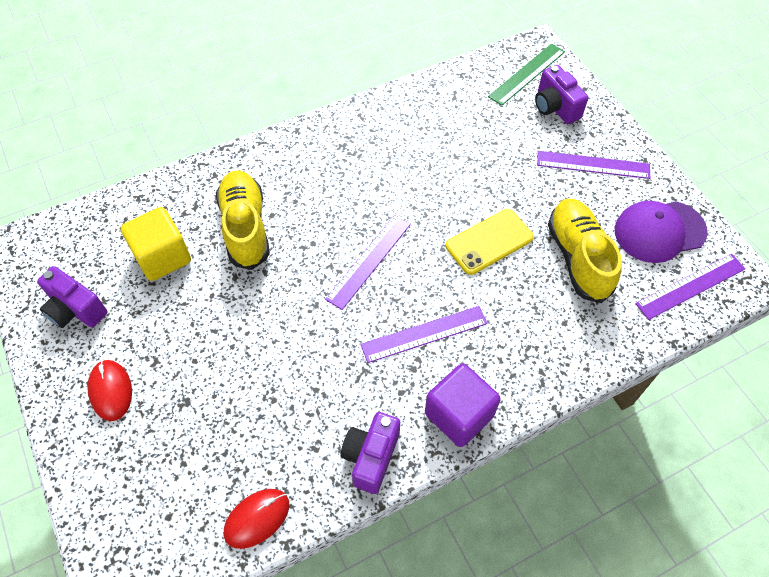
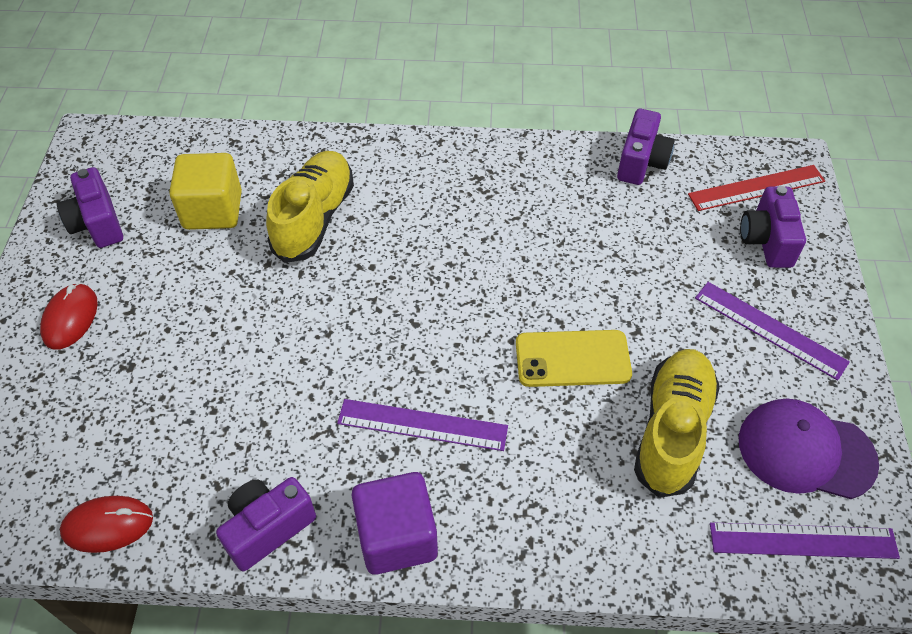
camera: 30 degrees right, 5 degrees down
purple ruler [325,215,411,310] -> none
green ruler [488,44,565,106] -> red ruler [688,165,825,211]
none -> purple camera [617,109,675,185]

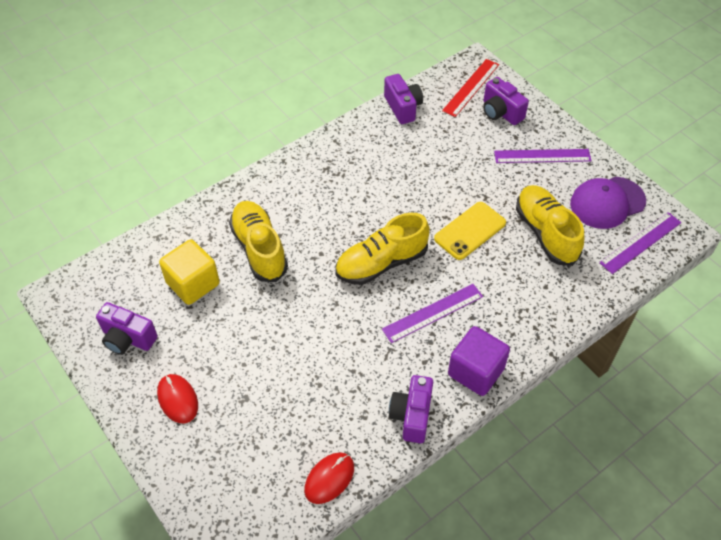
camera: 40 degrees left, 0 degrees up
none -> yellow shoe [335,213,430,285]

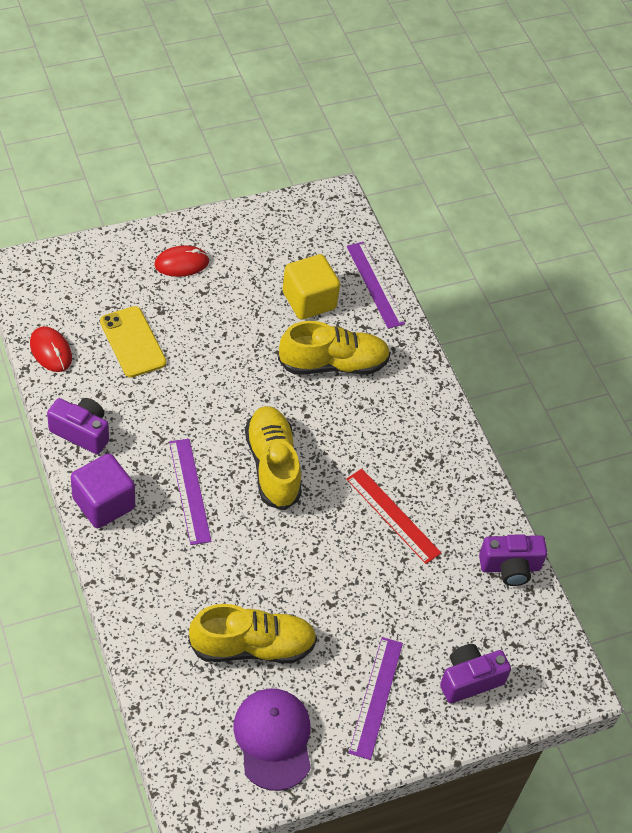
camera: 100 degrees right, 0 degrees up
purple camera [96,302,158,355] -> none
yellow phone [434,202,506,260] -> yellow phone moved to [100,306,166,378]
red ruler [442,59,499,117] -> red ruler moved to [346,469,441,564]
purple ruler [599,212,681,274] -> purple ruler moved to [347,242,405,329]

